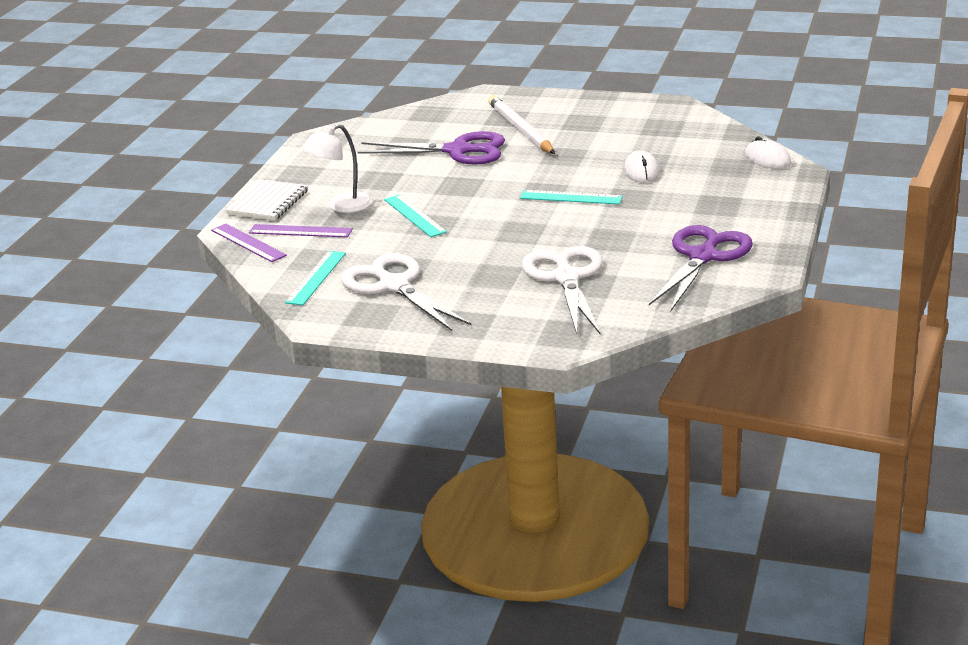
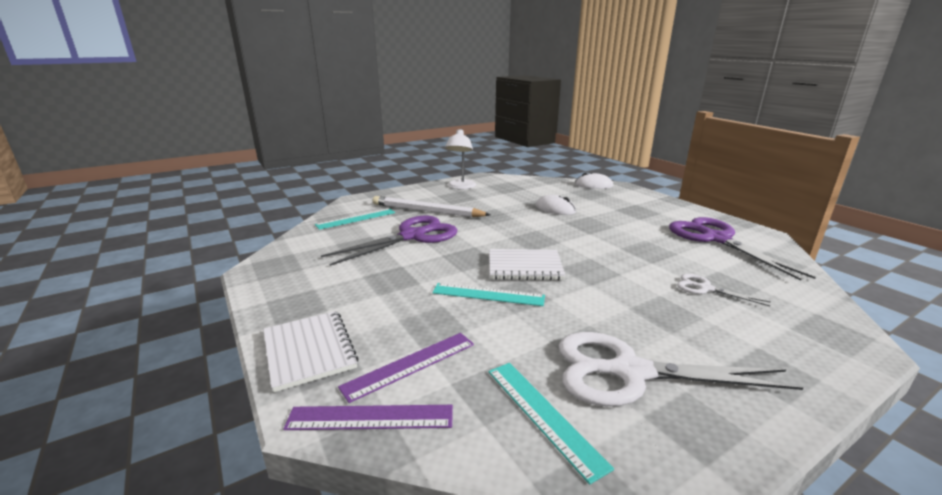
camera: 50 degrees left, 5 degrees down
white lamp [302,124,373,213] -> white lamp moved to [445,129,476,189]
turquoise ruler [520,190,623,204] -> turquoise ruler moved to [315,208,395,230]
white scissors [522,246,603,334] -> white scissors [677,274,771,306], size x0.48
none -> white notebook [489,249,565,280]

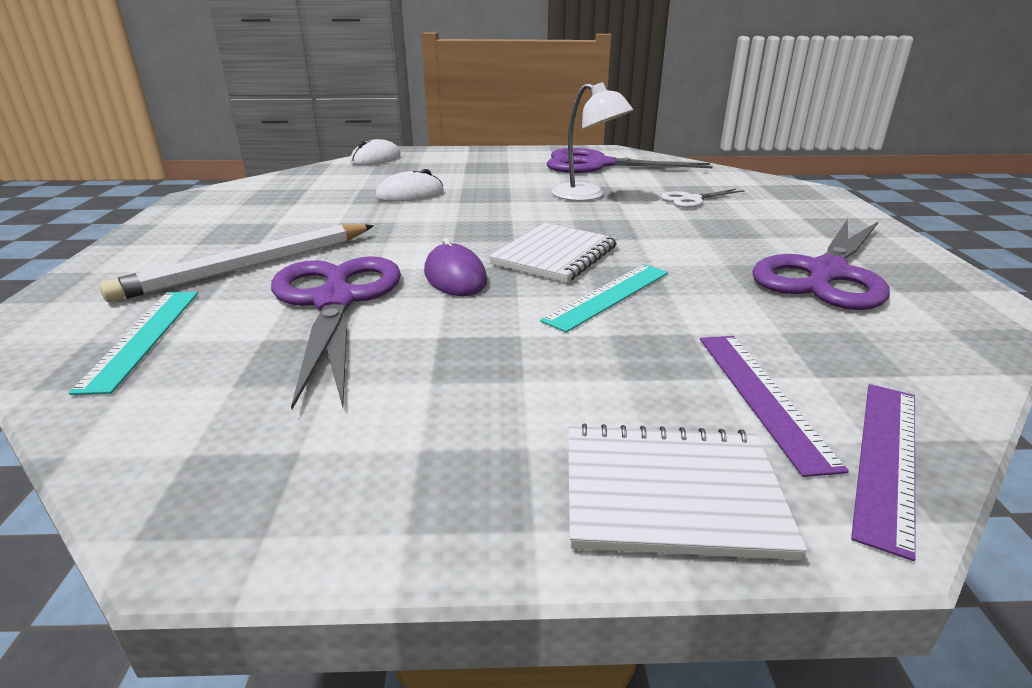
camera: 60 degrees left, 5 degrees up
white lamp [445,129,476,189] -> white lamp moved to [552,82,633,201]
turquoise ruler [489,363,614,484] -> none
white scissors [558,332,803,406] -> purple scissors [752,219,890,310]
none -> purple mouse [424,238,487,296]

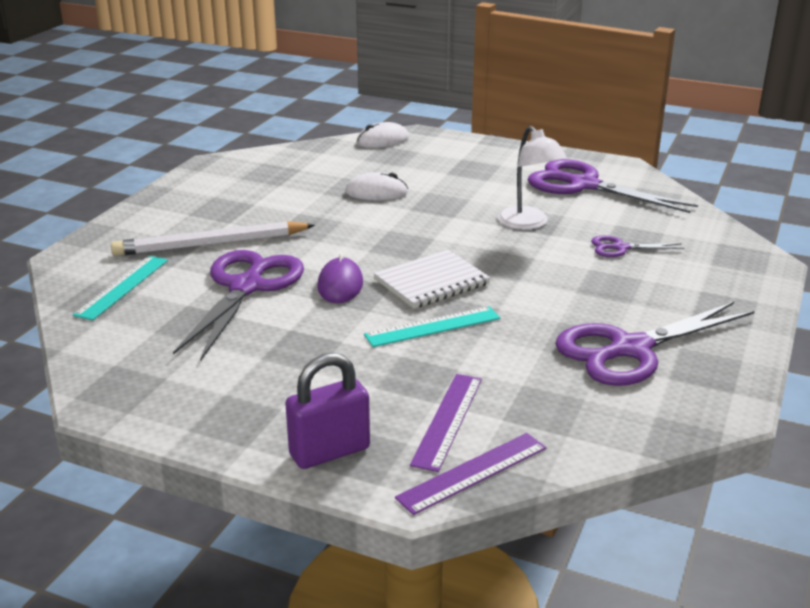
camera: 25 degrees right, 0 degrees up
white notebook [568,423,807,560] -> purple padlock [285,353,370,469]
white scissors [661,189,745,208] -> purple scissors [591,235,684,257]

